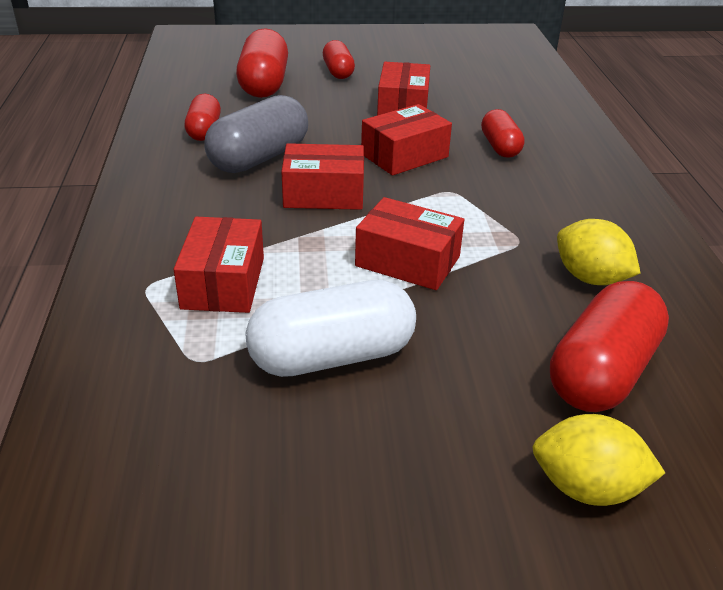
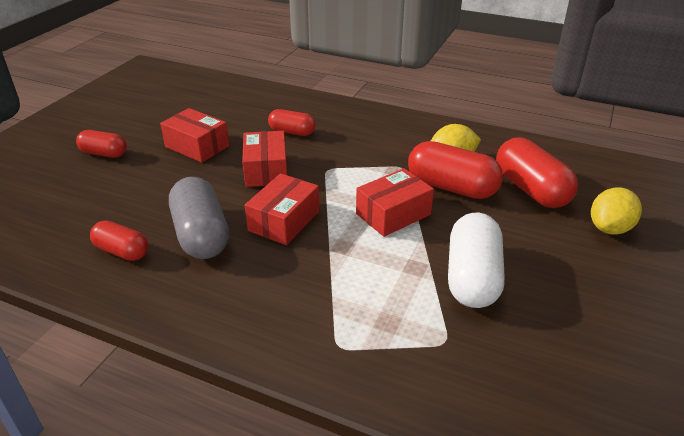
camera: 60 degrees left, 0 degrees up
red box [174,217,264,313] -> none
red capsule [236,28,288,98] -> red capsule moved to [408,141,503,199]

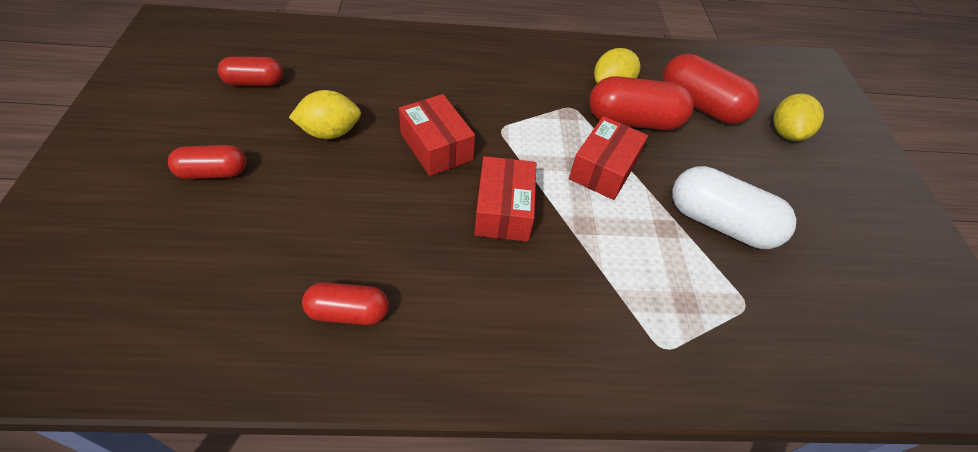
camera: 30 degrees left, 15 degrees up
red box [160,108,229,163] -> yellow lemon [289,90,361,139]
grey capsule [169,177,229,259] -> none
red capsule [268,109,316,136] -> red capsule moved to [218,57,283,86]
white capsule [448,213,505,308] -> white capsule turned 45 degrees counterclockwise [672,166,796,249]

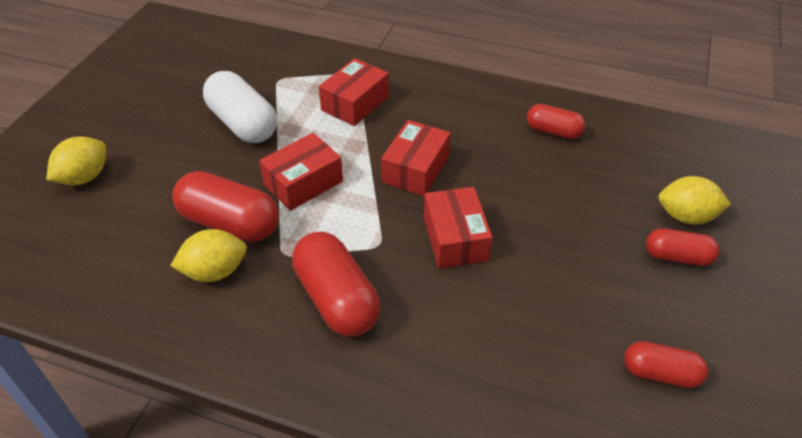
camera: 155 degrees left, 5 degrees down
yellow lemon [289,90,361,139] -> yellow lemon moved to [659,176,731,225]
red capsule [663,54,760,124] -> red capsule moved to [292,232,380,337]
none -> red box [319,58,389,126]

